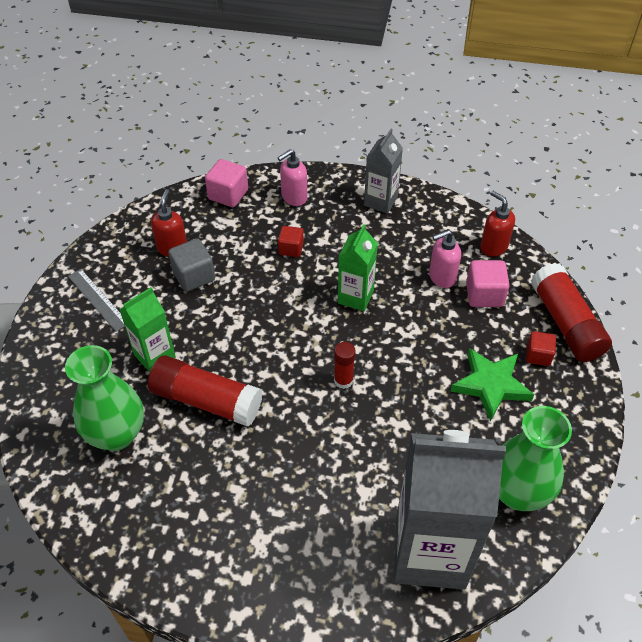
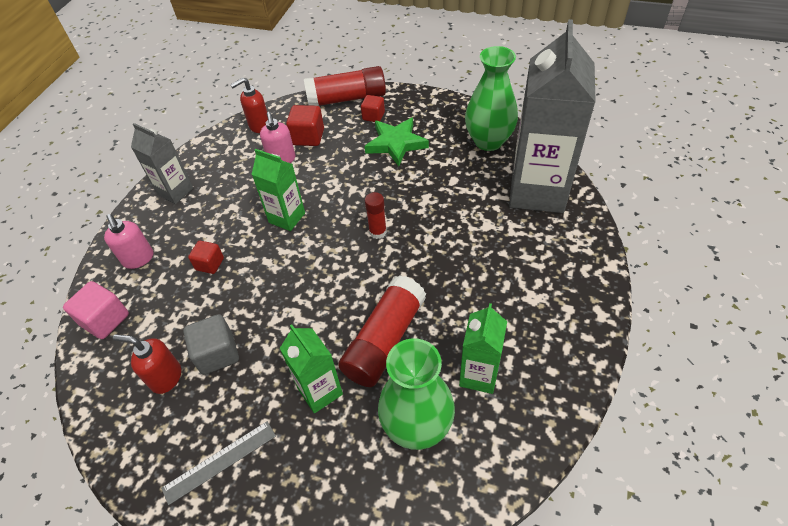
camera: 80 degrees left, 0 degrees up
pink cube [466,260,510,307] -> red cube [286,105,324,146]
none -> green carton [459,303,507,394]

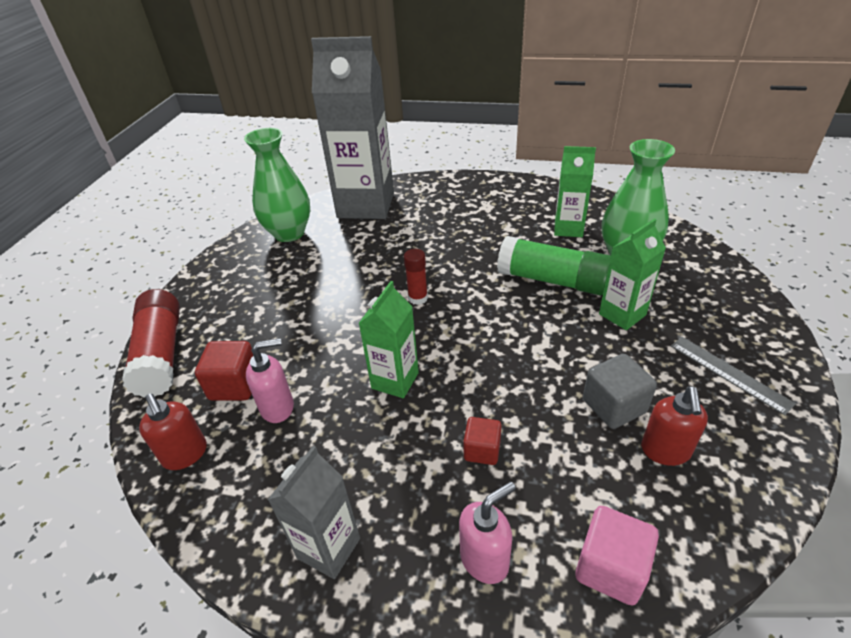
camera: 95 degrees left, 10 degrees down
red glue stick [338,275,426,387] -> green glue stick [497,236,611,295]
red cube [361,95,385,122] -> none
green star [364,117,429,166] -> none

